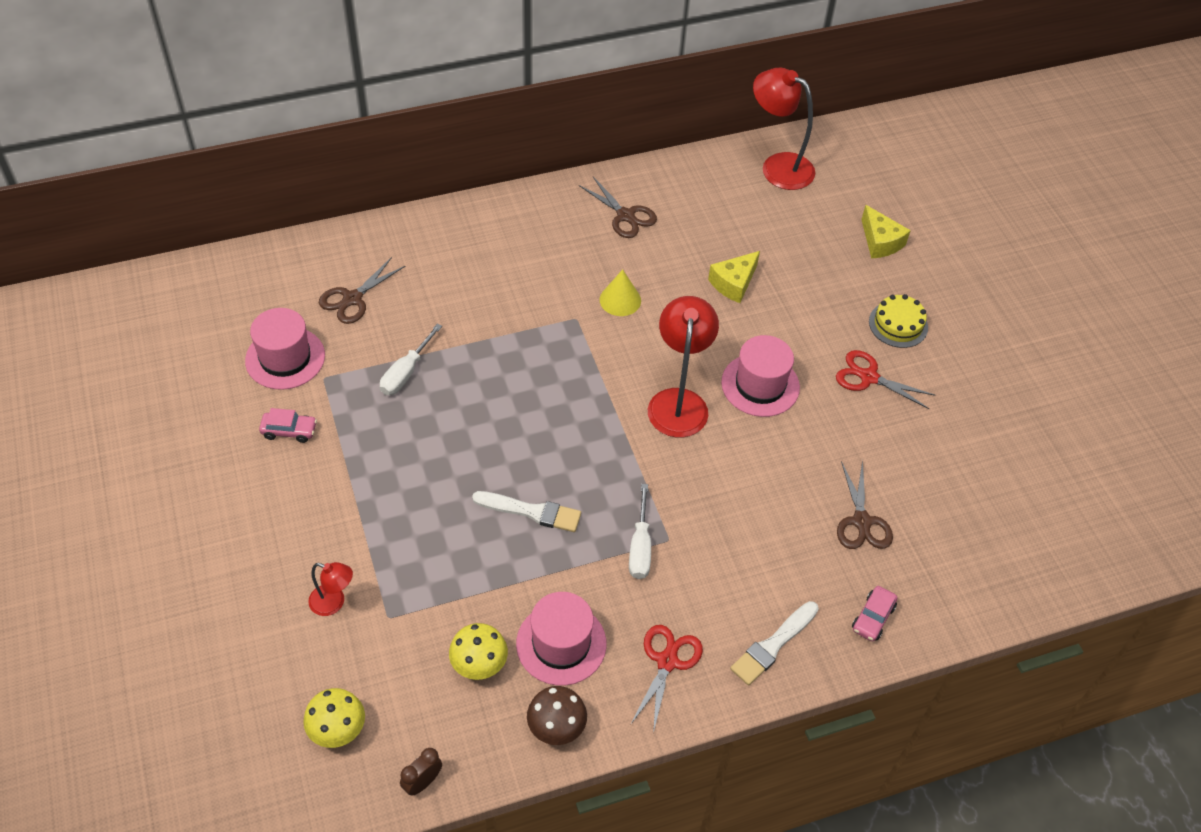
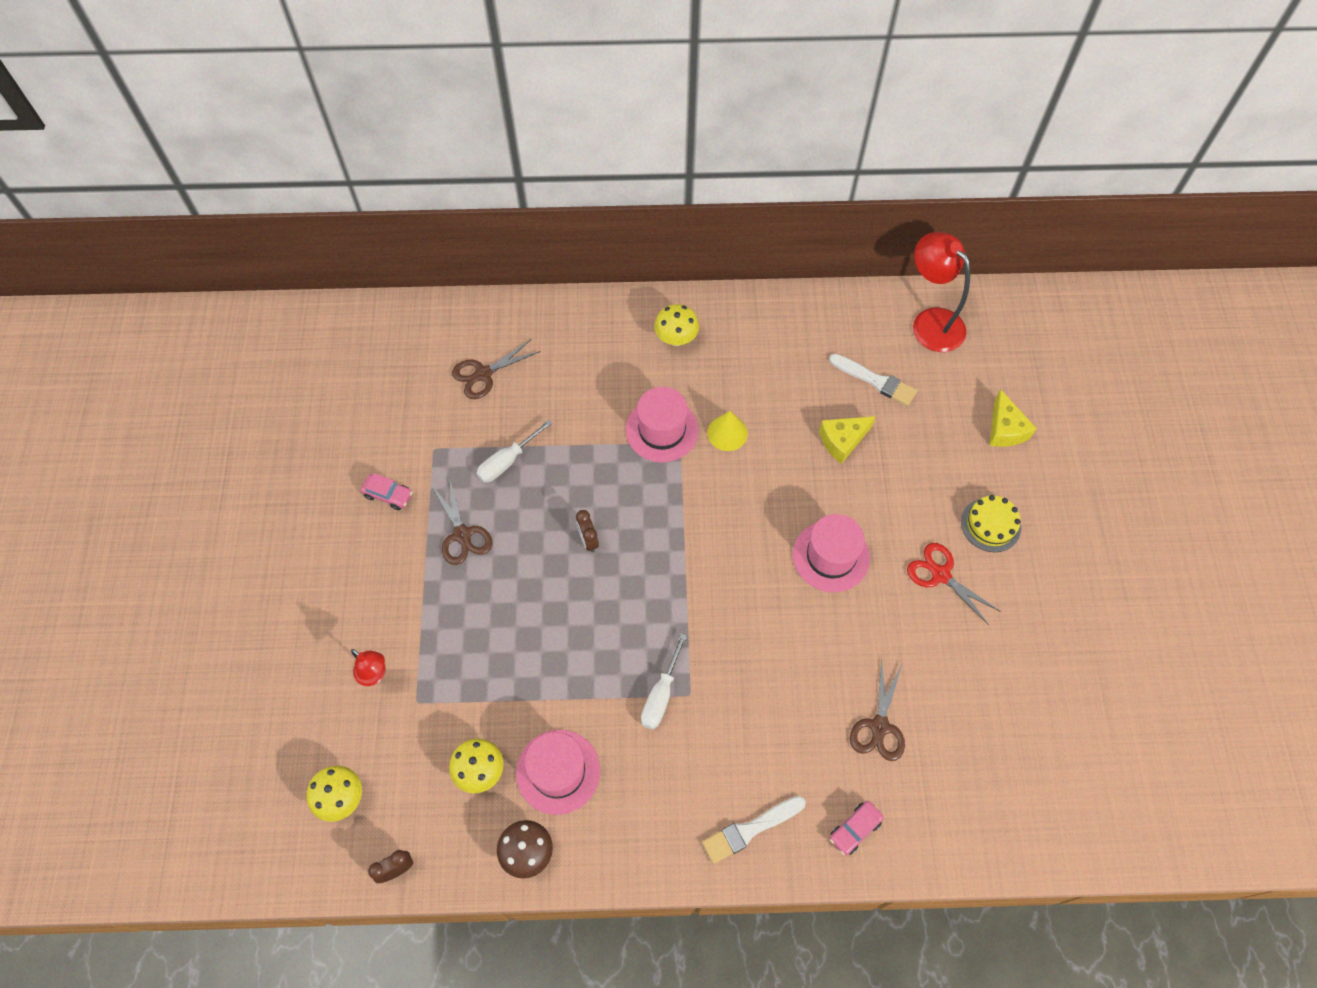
camera: 20 degrees right, 10 degrees up
pink hat [245,308,325,390] -> pink hat moved to [626,387,699,462]
white brush [472,491,581,532] -> white brush moved to [829,354,917,406]
brown scissors [579,177,657,238] -> brown scissors moved to [432,477,492,565]
red scissors [631,625,703,733] -> none
red lamp [648,296,719,437] -> none
none -> brown clock [576,510,599,552]
none -> yellow mushroom [654,304,699,346]

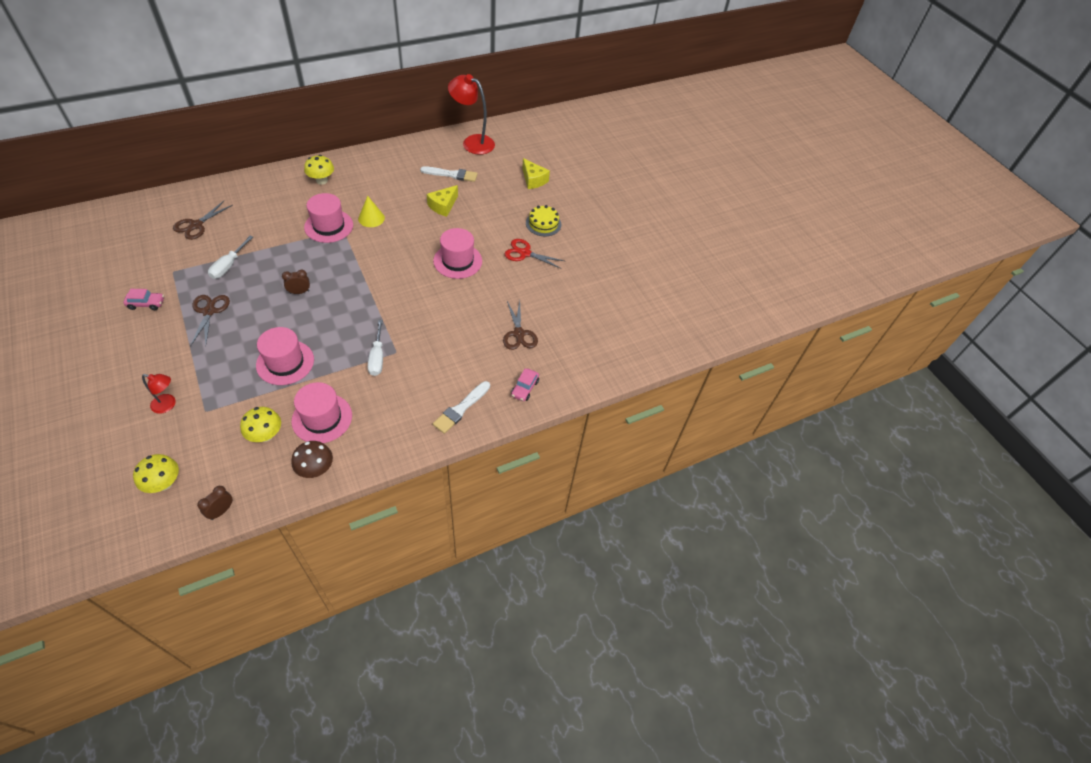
camera: 30 degrees left, 10 degrees down
brown scissors [432,477,492,565] -> brown scissors turned 135 degrees counterclockwise [190,295,230,346]
brown clock [576,510,599,552] -> brown clock turned 120 degrees clockwise [282,269,310,294]
none -> pink hat [256,327,314,385]

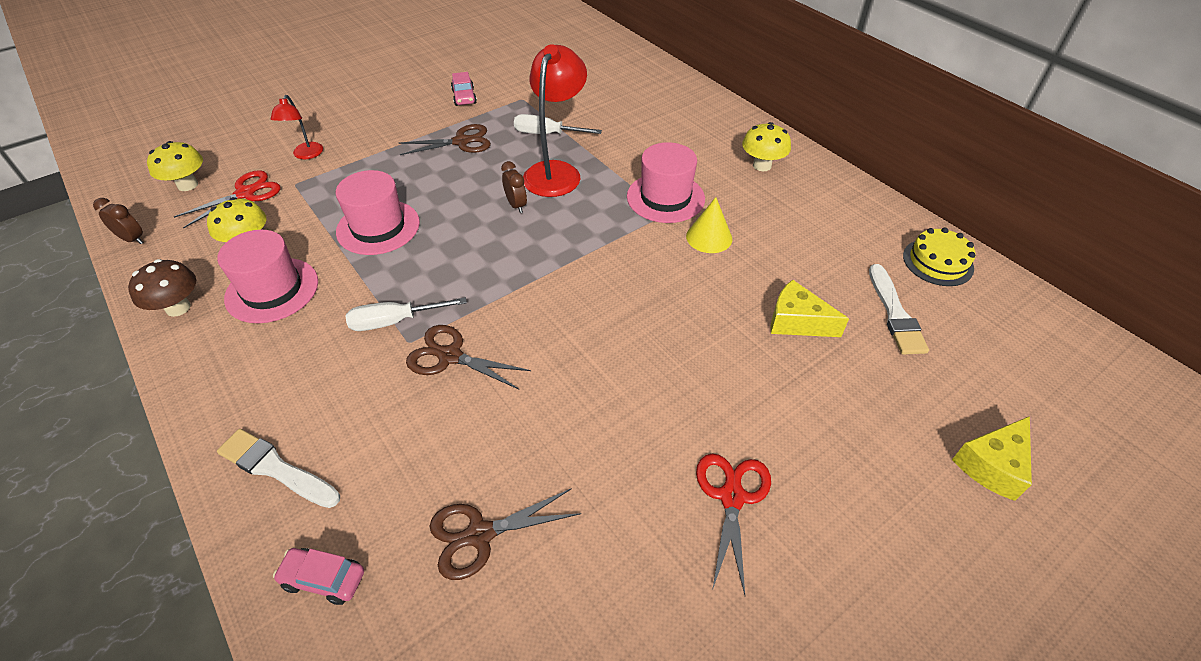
camera: 85 degrees right, 5 degrees down
brown scissors [173,201,232,240] -> brown scissors moved to [406,325,531,389]
pink hat [433,228,482,279] -> none
red lamp [448,74,495,155] -> red lamp moved to [523,44,587,197]
yellow cake [526,205,561,236] -> yellow cake moved to [903,228,976,286]
none -> red scissors [174,170,281,229]

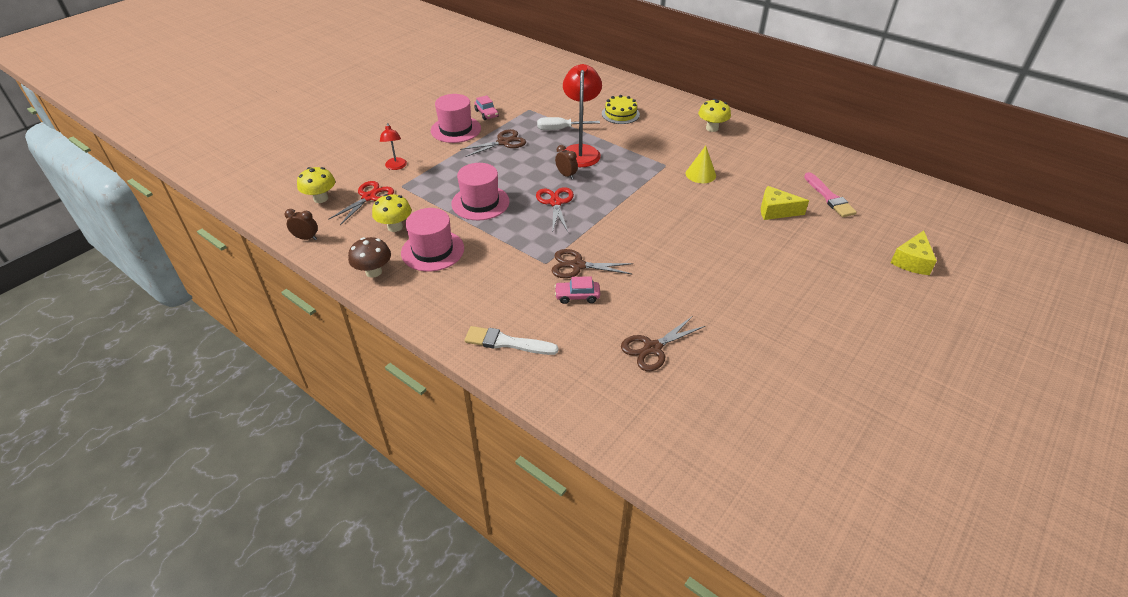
camera: 15 degrees left, 5 degrees down
pink car [273,548,364,605] -> pink car moved to [554,276,600,304]
white screwdriver [345,297,467,331] -> none
pink hat [627,142,705,223] -> pink hat moved to [431,94,481,143]
red scissors [696,454,771,595] -> red scissors moved to [536,187,574,233]
white brush [869,264,929,355] -> pink brush [804,172,857,217]
yellow cake [903,228,976,286] -> yellow cake moved to [602,95,640,124]

